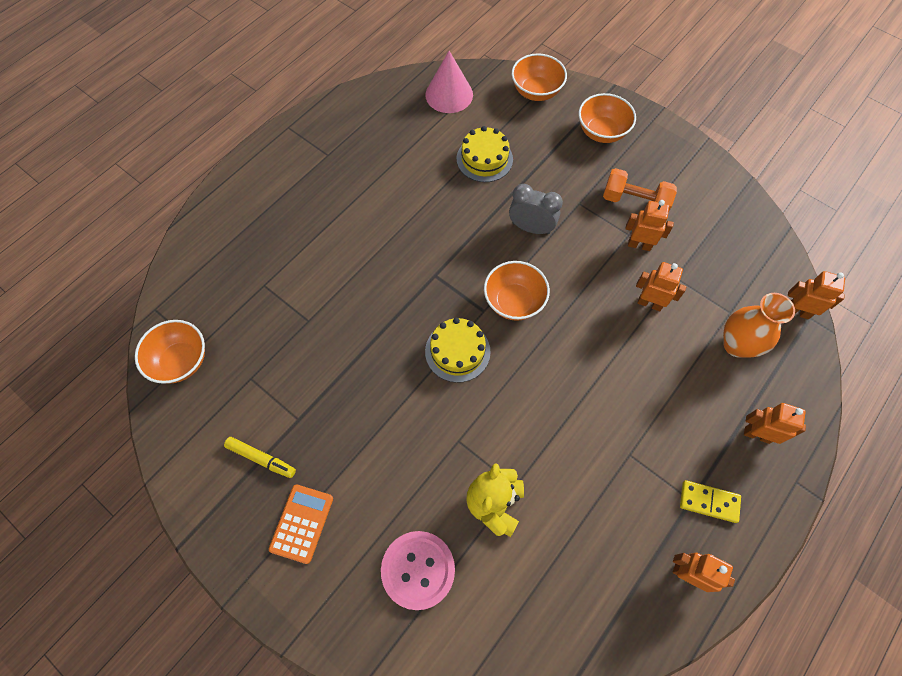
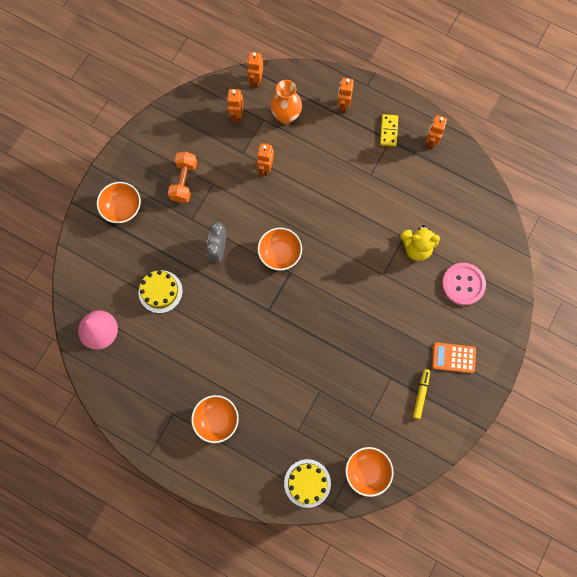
camera: 100 degrees left, 10 degrees up
yellow cake [425,318,491,383] -> yellow cake moved to [284,459,331,508]
orange bowl [512,53,567,101] -> orange bowl moved to [191,395,239,443]
orange robot [625,200,674,251] -> orange robot moved to [227,89,243,123]

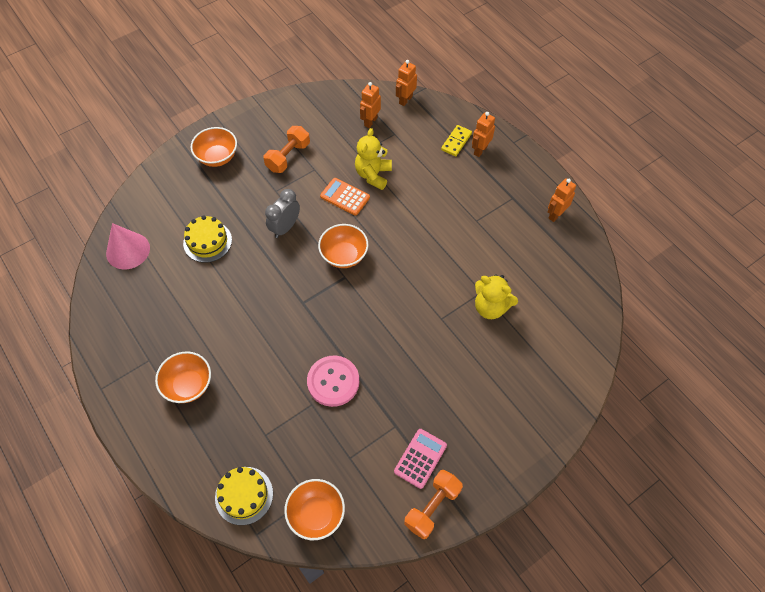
camera: 25 degrees right, 15 degrees down
orange robot [257,143,274,176] -> yellow teddy bear [355,128,392,190]
orange vase [270,80,302,124] -> none
yellow domino [380,114,398,146] -> yellow domino moved to [441,125,472,156]
yellow marker [413,369,430,419] -> pink calculator [394,429,447,489]
orange calculator [432,342,476,373] -> orange calculator moved to [320,178,370,216]
pink button [442,263,486,305] -> pink button moved to [307,356,359,407]
none -> orange dumbbell [404,470,463,539]

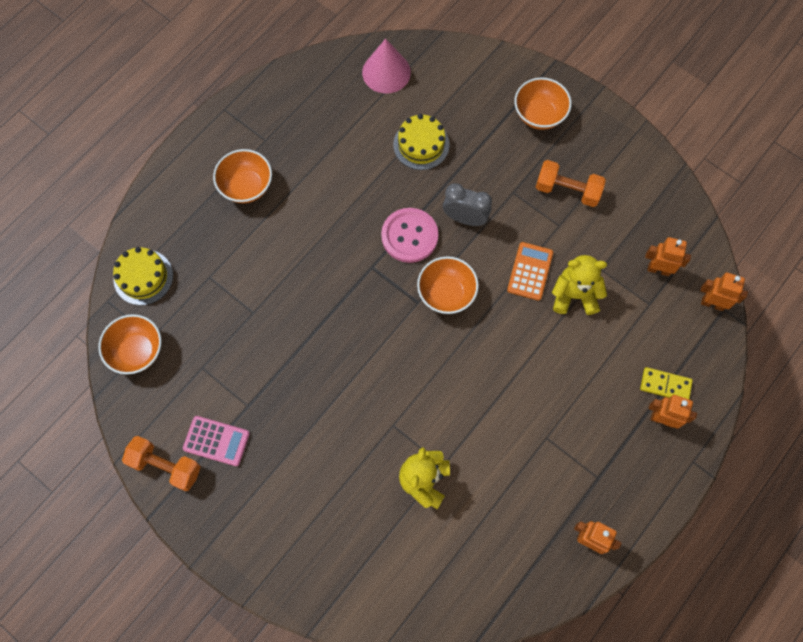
camera: 75 degrees right, 10 degrees up
pink button [307,356,359,407] -> pink button moved to [381,208,438,263]

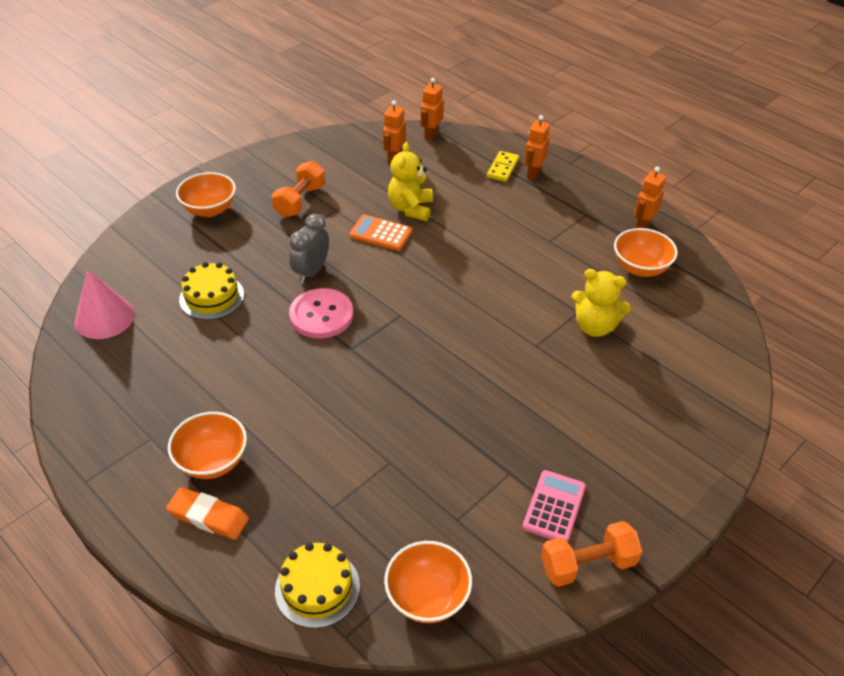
camera: 85 degrees left, 25 degrees down
orange dumbbell [122,436,200,491] -> orange dumbbell turned 45 degrees clockwise [541,521,642,587]
orange bowl [417,256,479,314] -> orange bowl moved to [614,228,678,277]
none -> orange eraser [166,487,249,540]

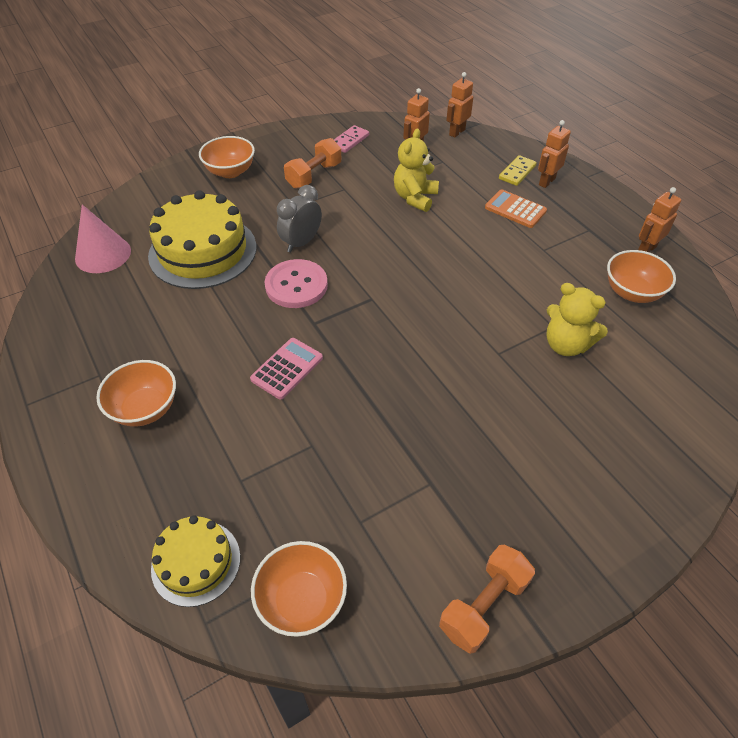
camera: 15 degrees right, 5 degrees up
orange eraser [166,487,249,540] -> none
yellow cake [179,262,244,320] -> yellow cake [148,190,256,289], size x1.75
orange calculator [349,215,412,251] -> orange calculator moved to [485,189,547,228]
pink calculator [522,470,586,543] -> pink calculator moved to [250,338,323,400]
orange dumbbell [541,521,642,587] -> orange dumbbell turned 45 degrees counterclockwise [439,545,535,654]
none -> pink domino [334,125,369,153]

